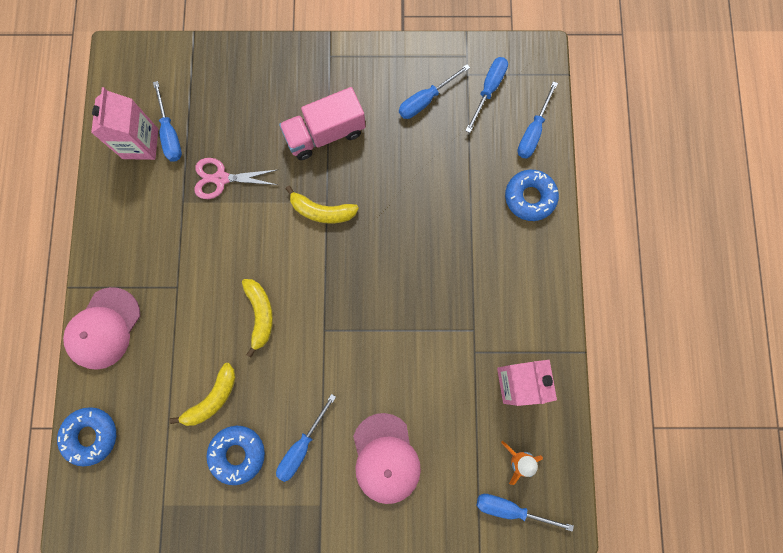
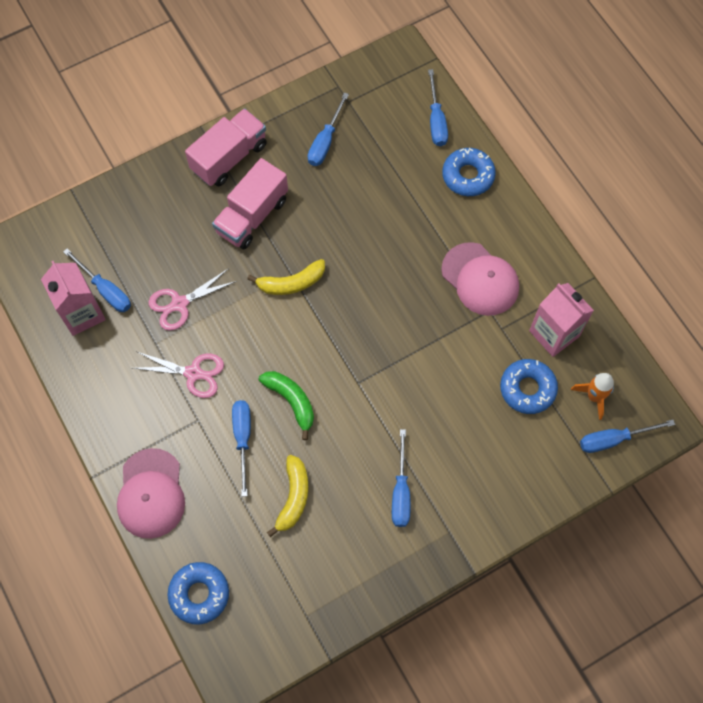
camera: 30 degrees left, 10 degrees down
blue donut [207,426,265,485] -> blue donut moved to [500,359,558,414]
yellow banana [242,279,273,358] -> green banana [259,371,314,440]
pink cap [353,413,421,504] -> pink cap moved to [441,242,519,316]
blue screwdriver [465,57,508,133] -> blue screwdriver moved to [232,400,251,497]
none -> pink scissors [133,352,224,398]
none -> pink truck [185,108,267,186]

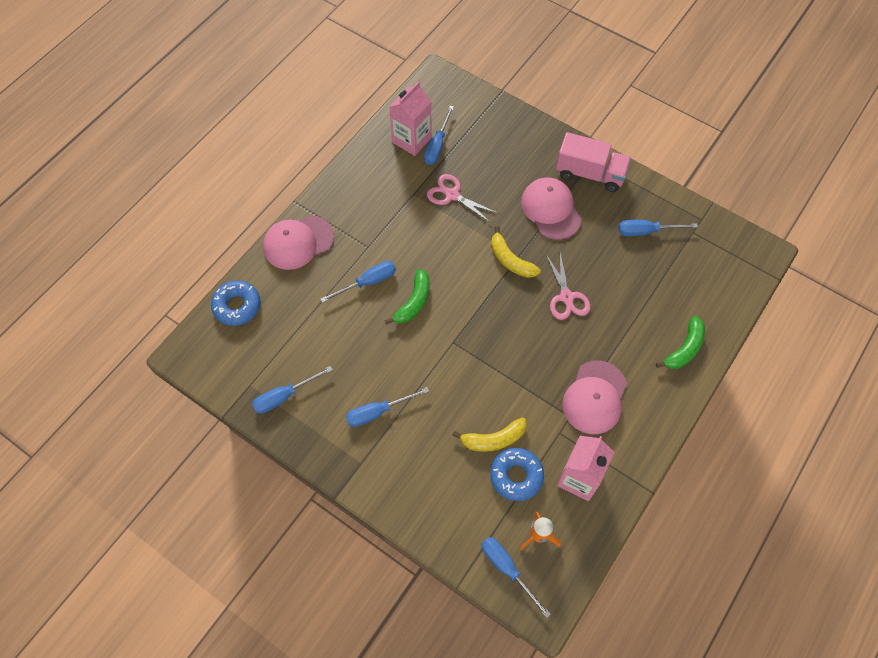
camera: 65 degrees right, 5 degrees down
pink scissors [133,352,224,398] -> pink scissors moved to [545,253,590,320]
pink truck [212,158,288,249] -> pink cap [521,178,582,240]
yellow banana [267,455,308,537] -> yellow banana moved to [452,417,527,452]
blue screwdriver [428,69,448,146] -> blue screwdriver moved to [252,366,333,414]
blue donut [442,148,496,196] -> green banana [656,316,705,369]

